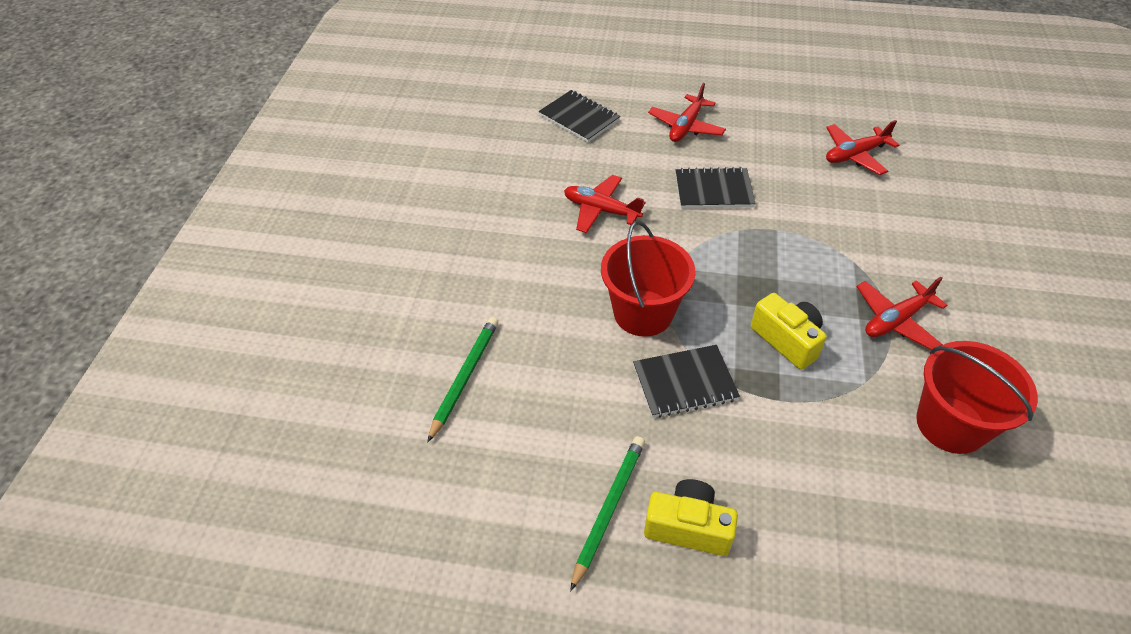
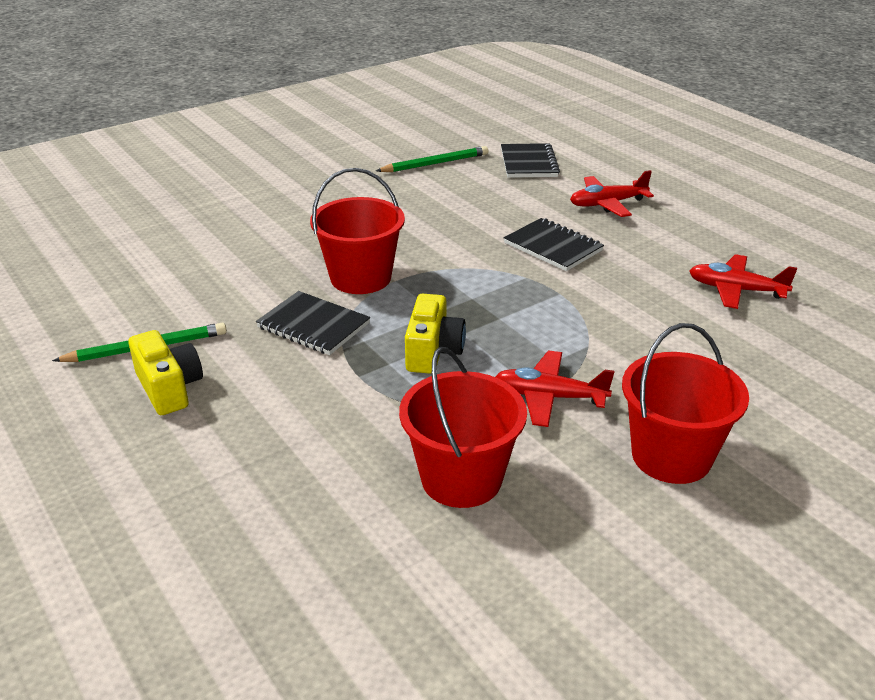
camera: 45 degrees right, 15 degrees down
green pencil [427,317,498,443] -> green pencil moved to [376,146,488,172]
red plane [564,175,646,233] -> none
none -> red bucket [622,323,749,484]

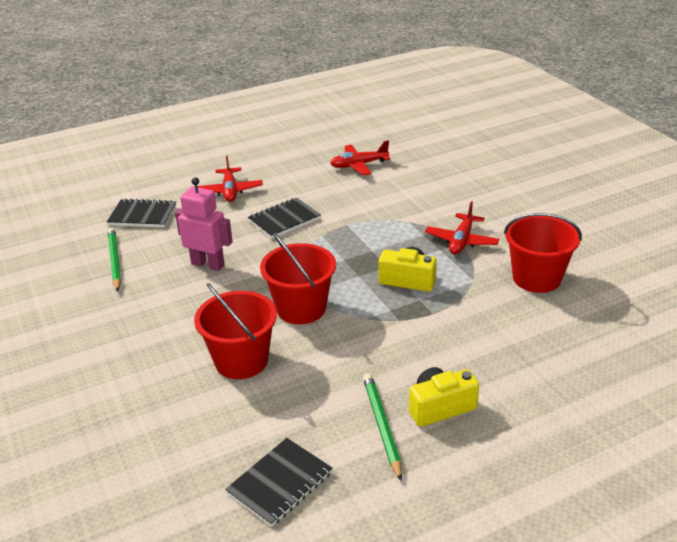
camera: 80 degrees left, 0 degrees up
black notebook [256,291,370,355] -> black notebook moved to [225,438,332,527]
red bucket [622,323,749,484] -> red bucket moved to [194,283,277,379]
red plane [689,254,797,309] -> red plane turned 45 degrees clockwise [330,140,391,175]
none -> pink robot [175,177,233,271]

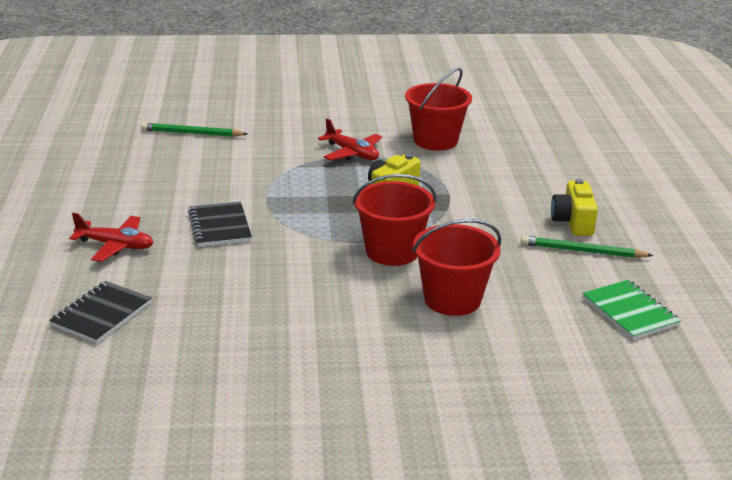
camera: 70 degrees left, 5 degrees down
green pencil [108,228,121,291] -> green pencil moved to [141,123,247,137]
pink robot [175,177,233,271] -> none
black notebook [225,438,332,527] -> green notebook [582,280,681,340]
red plane [330,140,391,175] -> none

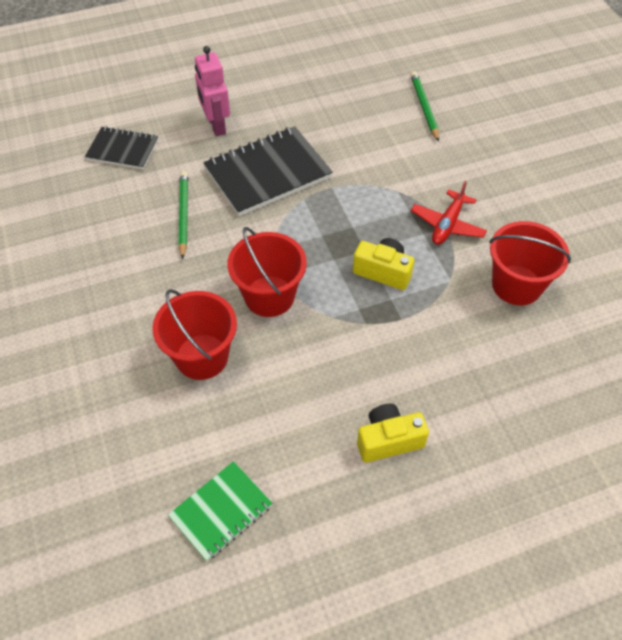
camera: 75 degrees right, 25 degrees up
red plane [69,213,153,262] -> pink robot [195,46,230,136]
black notebook [188,202,252,247] -> black notebook [203,126,333,216], size x1.68
green pencil [521,235,653,258] -> green pencil moved to [179,171,188,259]

